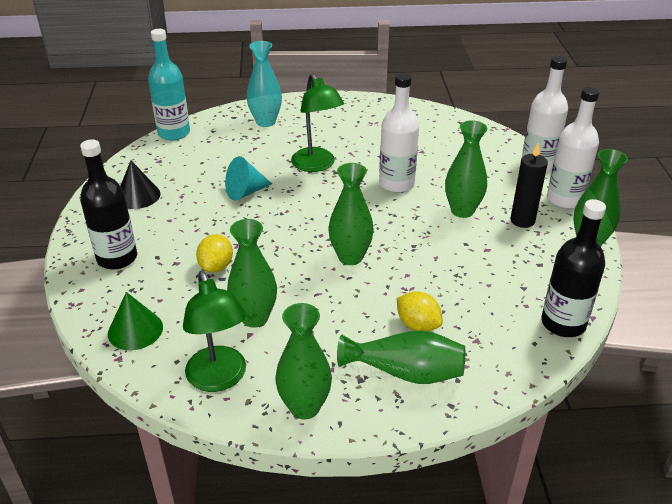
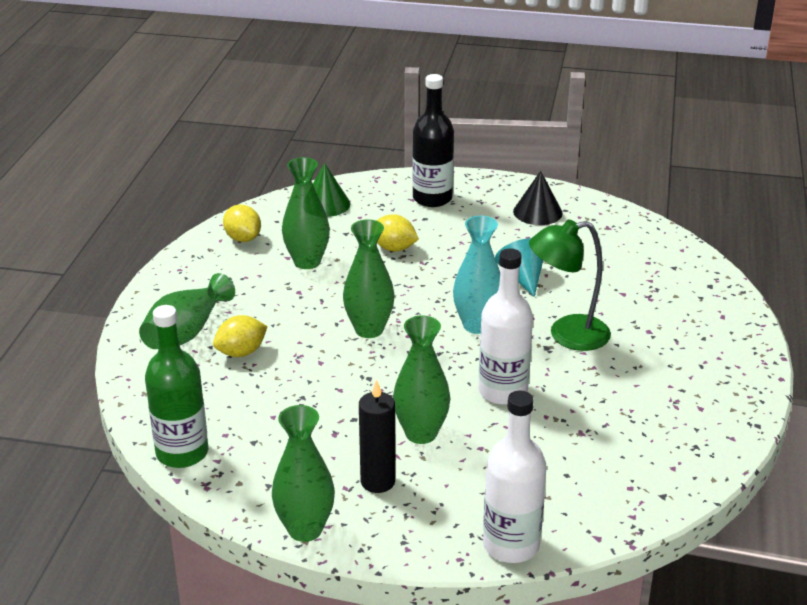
camera: 105 degrees right, 5 degrees down
turquoise bottle [148,29,190,140] -> none
green lamp [183,271,247,392] -> yellow lemon [223,204,261,242]
turquoise vase [246,41,282,127] -> turquoise vase moved to [453,216,500,334]
green vase [275,303,332,420] -> none
black bottle [541,199,606,337] -> green bottle [145,305,208,468]
white bottle [547,87,599,209] -> none

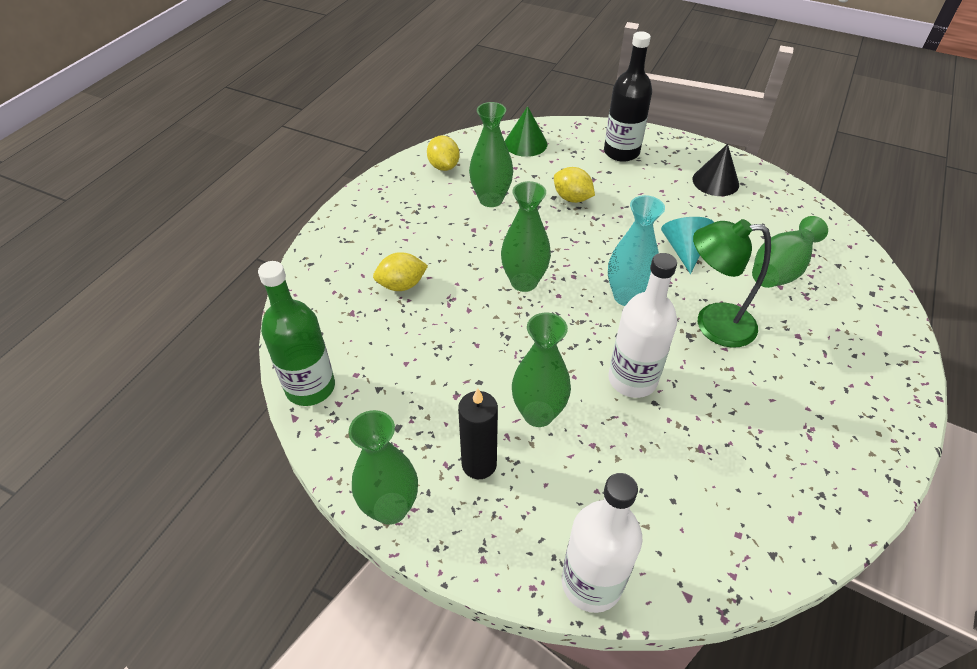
camera: 15 degrees right, 15 degrees up
green vase [139,273,235,349] -> green vase moved to [752,216,828,288]

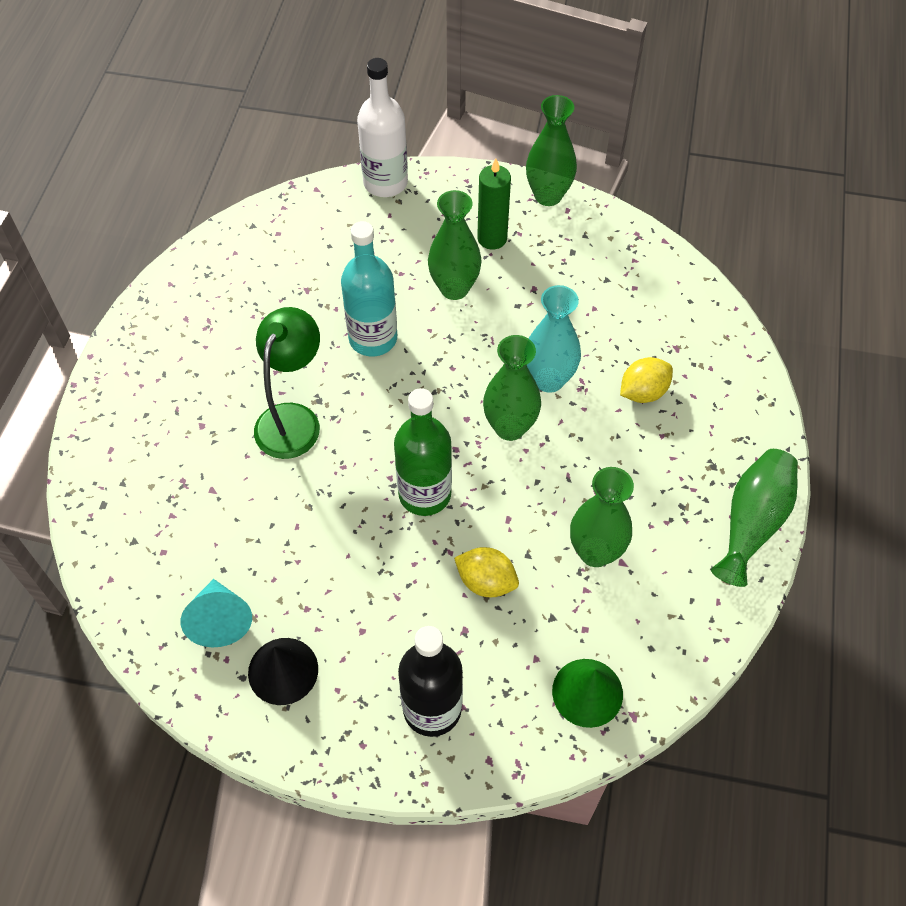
camera: 165 degrees right, 10 degrees up
green bottle [258,261,335,406] -> green bottle moved to [394,388,452,516]
yellow lemon [427,135,460,171] -> none
black candle [458,388,498,479] -> green candle [477,158,511,250]
turquoise vase [608,195,665,306] -> turquoise vase moved to [527,285,581,393]
white bottle [608,253,677,398] -> turquoise bottle [341,221,397,356]
turquoise cone [661,217,714,274] -> turquoise cone moved to [180,579,252,647]
green lamp [693,219,771,348] -> green lamp turned 60 degrees counterclockwise [254,307,320,459]
green vase [752,216,828,288] -> green vase moved to [711,449,798,587]

